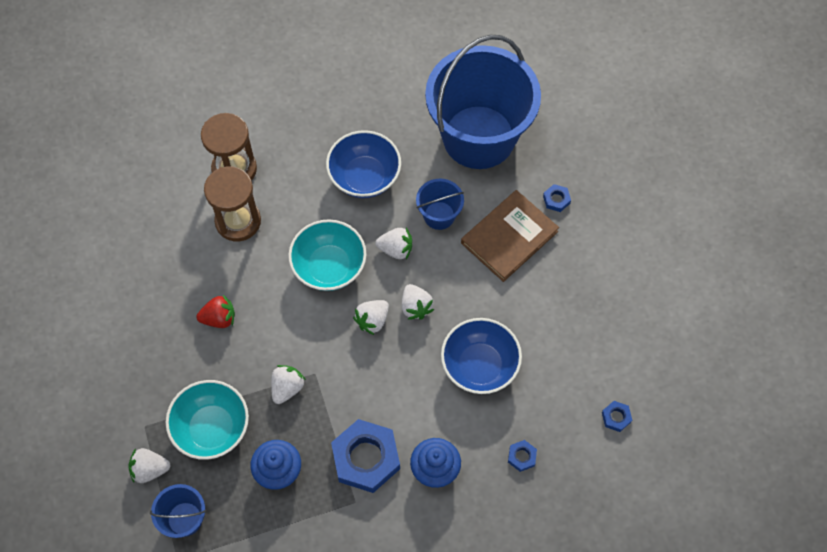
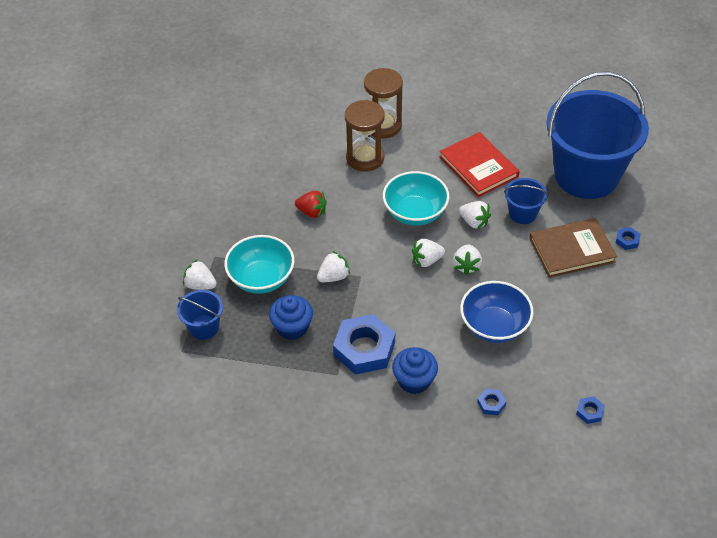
camera: 30 degrees right, 15 degrees down
blue bowl [326,130,401,198] -> red book [439,132,520,197]

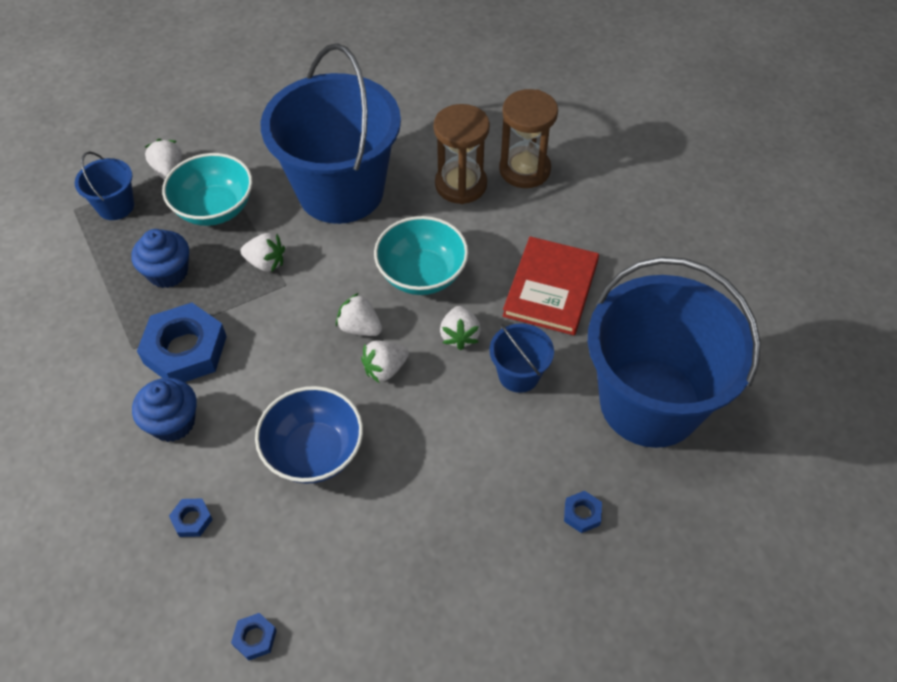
camera: 50 degrees right, 5 degrees up
red strawberry [295,191,327,218] -> blue bucket [261,43,401,224]
brown book [529,218,617,278] -> none

